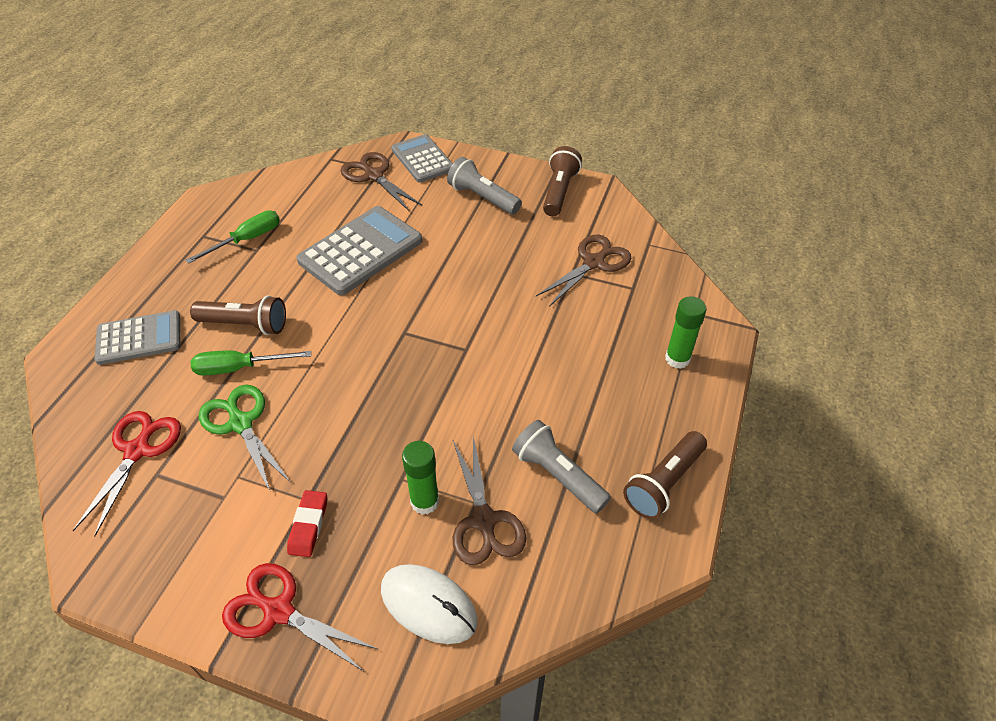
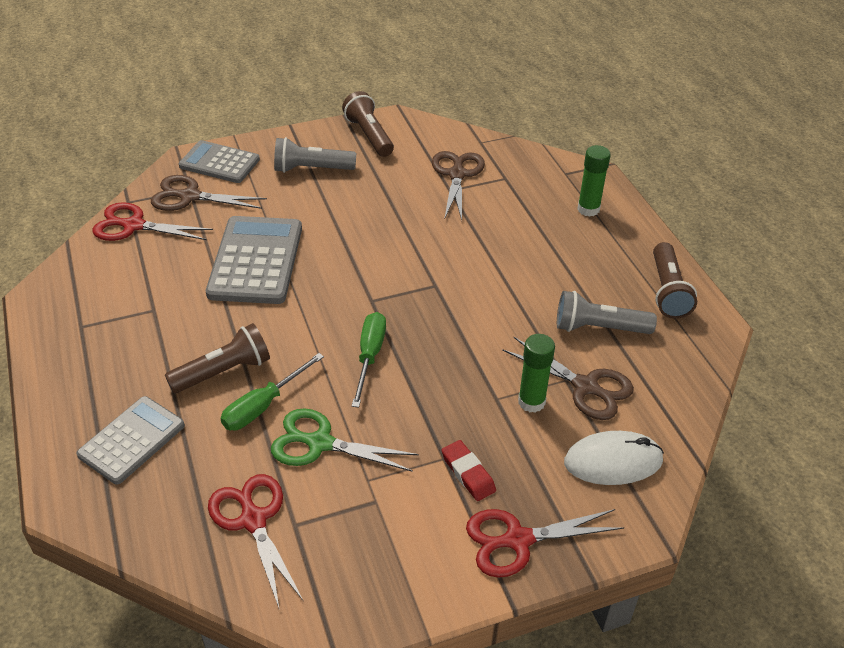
camera: 40 degrees left, 5 degrees down
green screwdriver [185,210,280,264] -> green screwdriver moved to [352,312,386,408]
none -> red scissors [92,202,213,241]

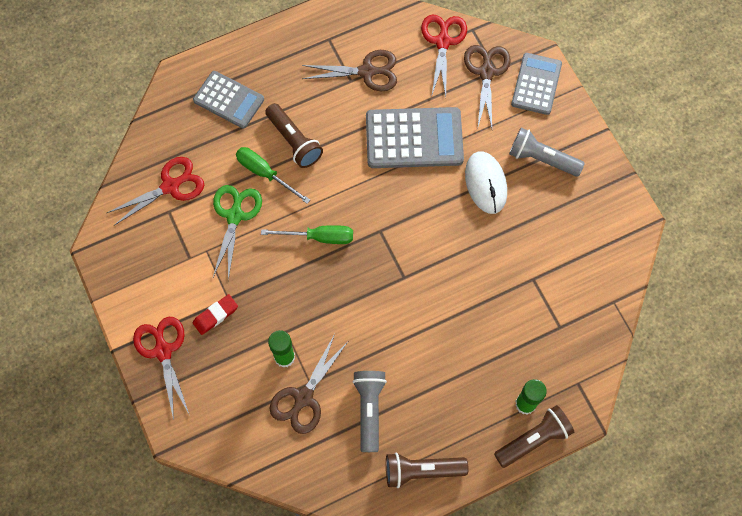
camera: 85 degrees right, 25 degrees up
grey flashlight [274,137,356,173] -> grey flashlight turned 60 degrees counterclockwise [509,128,585,176]
brown flashlight [342,91,394,157] -> brown flashlight moved to [494,405,574,468]
brown scissors [432,151,485,220] -> brown scissors moved to [302,50,397,91]
white mouse [564,431,664,485] -> white mouse moved to [465,151,507,214]

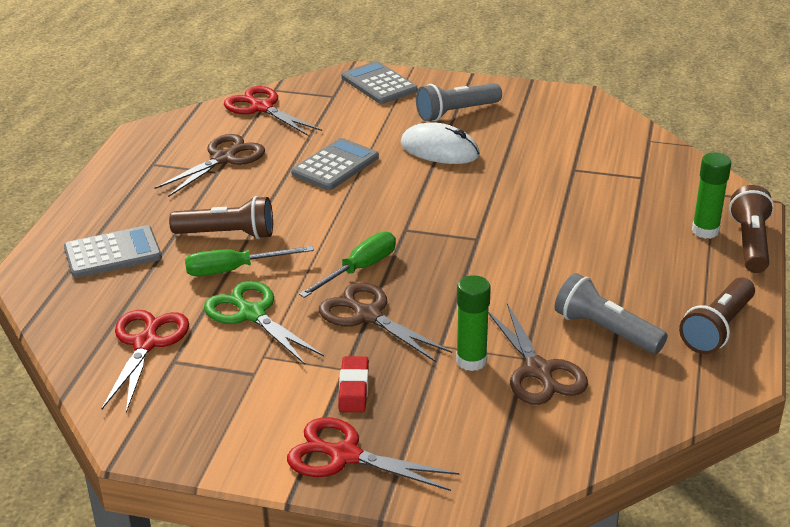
camera: 50 degrees left, 35 degrees down
grey calculator [366,107,464,168] -> grey calculator [291,138,379,190], size x0.66
brown scissors [464,45,511,130] -> brown scissors moved to [319,282,452,362]

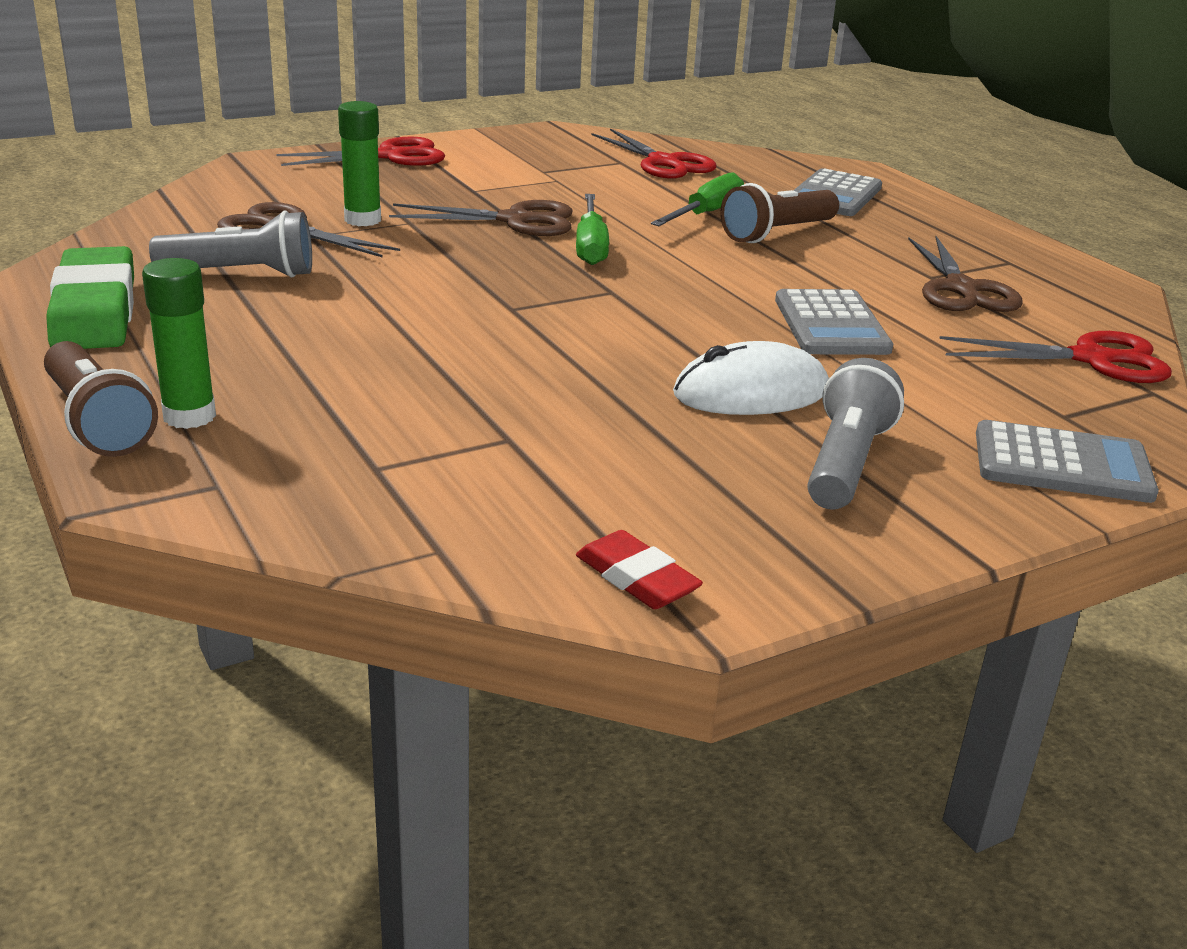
camera: 135 degrees right, 5 degrees down
green scissors [204,281,324,364] -> none
red eraser [338,356,369,412] -> red eraser moved to [576,530,703,609]
brown flashlight [679,277,755,354] -> green eraser [46,246,134,349]

